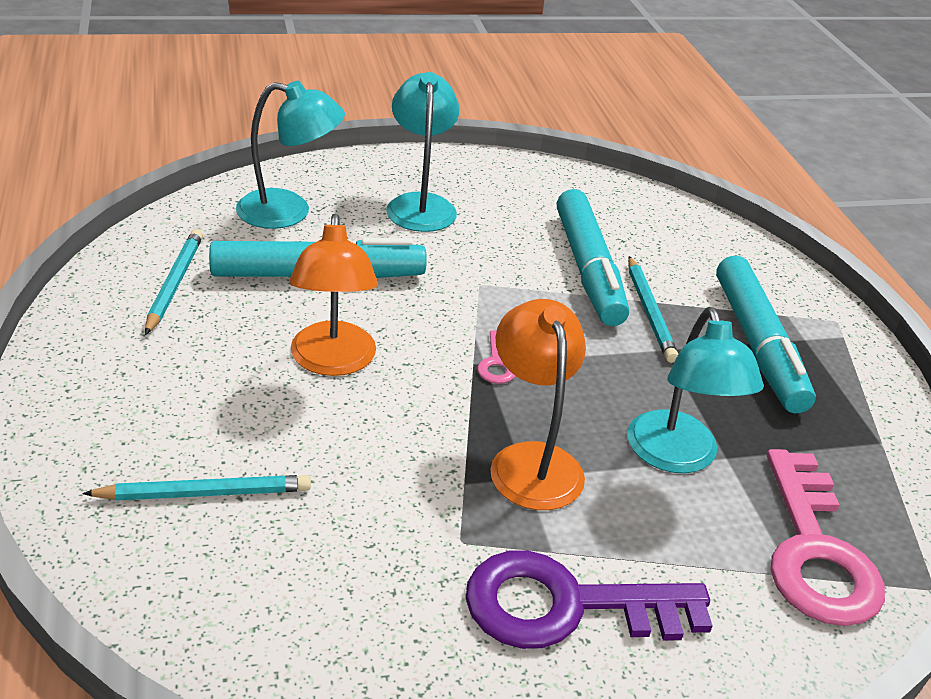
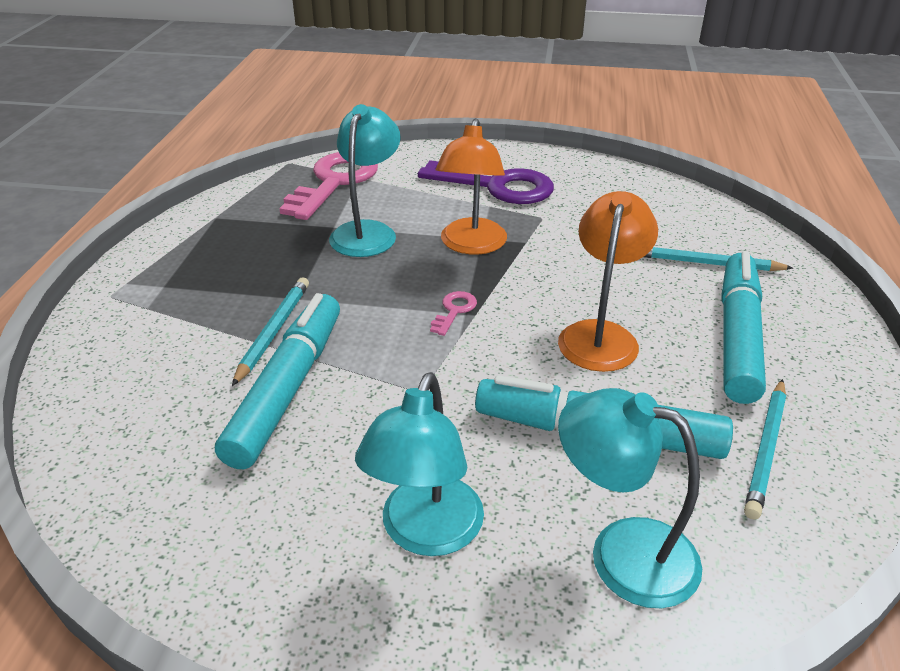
camera: 155 degrees left, 0 degrees up
turquoise marker [716,255,816,414] -> turquoise marker moved to [721,251,766,404]

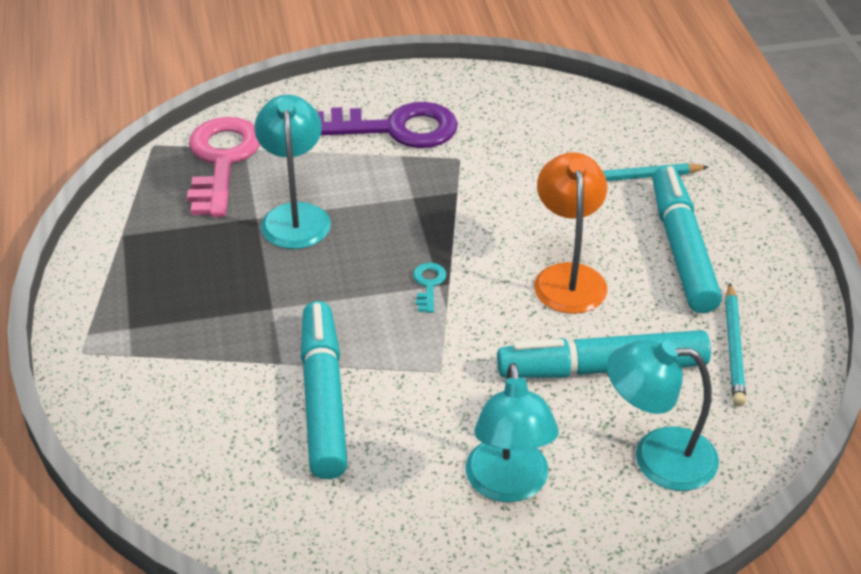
camera: 20 degrees left, 5 degrees up
turquoise pencil [232,277,309,386] -> none
pink key [430,291,477,336] -> turquoise key [413,263,446,313]
orange lamp [436,118,507,255] -> none

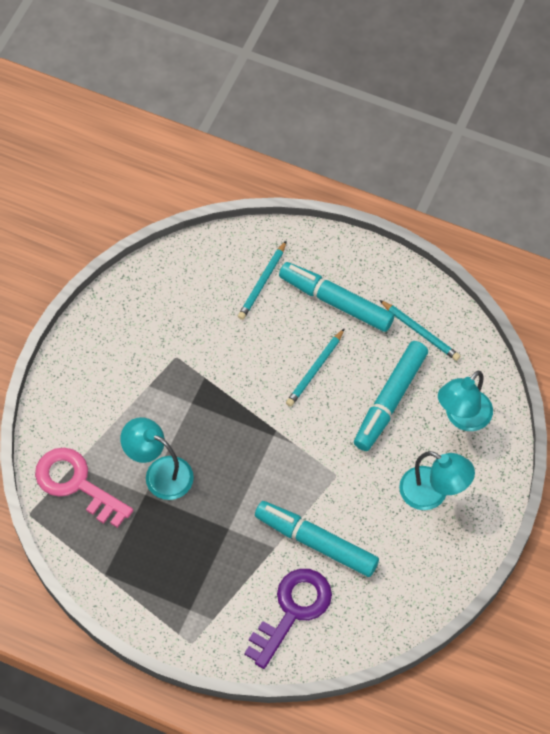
camera: 55 degrees left, 20 degrees up
purple key [317,102,458,148] -> purple key moved to [244,569,332,669]
turquoise key [413,263,446,313] -> none
orange lamp [534,152,607,314] -> turquoise pencil [286,328,345,407]

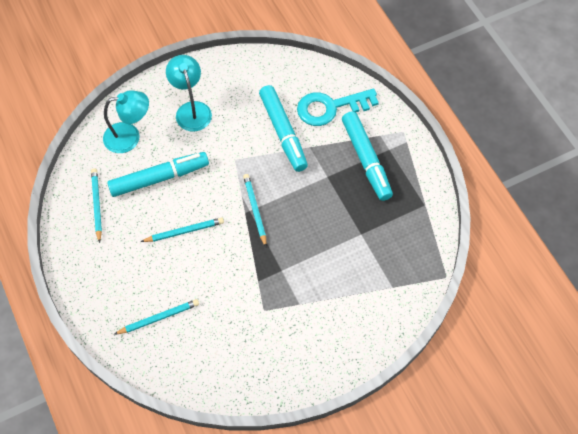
camera: 140 degrees left, 0 degrees up
pink key [35,448,133,528] -> none
turquoise lamp [120,417,194,500] -> none
purple key [244,569,332,669] -> turquoise key [297,89,379,126]
turquoise marker [279,262,394,332] -> turquoise marker moved to [342,111,393,201]
none -> turquoise pencil [243,174,266,247]

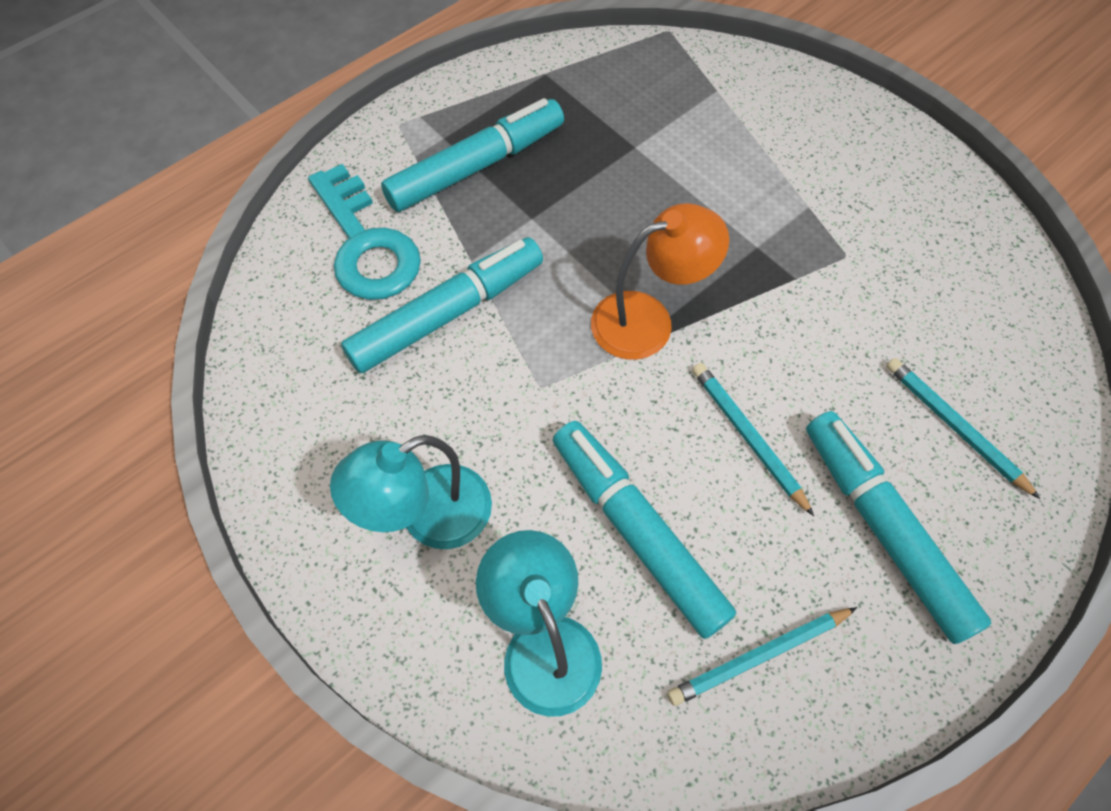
camera: 105 degrees left, 0 degrees up
turquoise pencil [243,174,266,247] -> orange lamp [591,203,729,360]
none -> turquoise marker [806,411,991,644]

